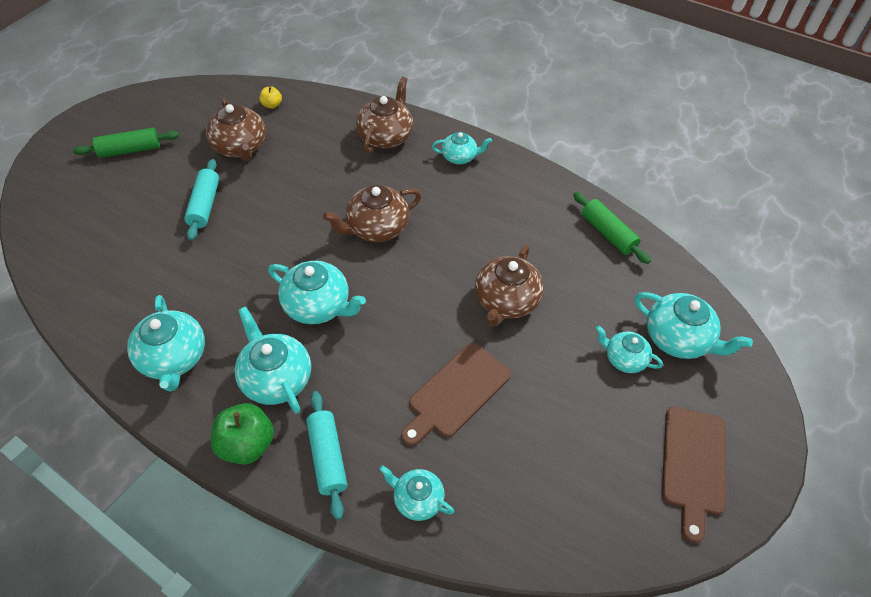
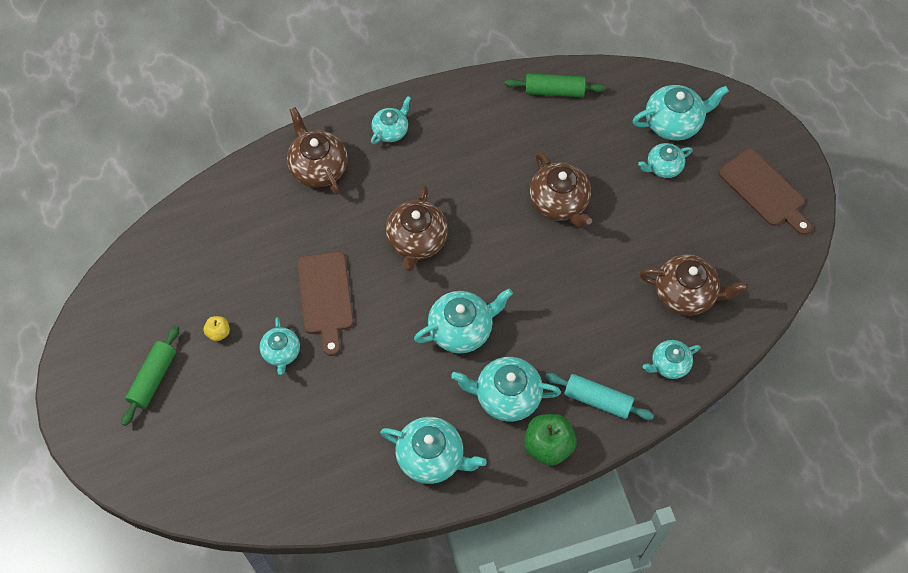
camera: 50 degrees left, 10 degrees up
turquoise rolling pin [184,159,219,241] -> turquoise teapot [260,317,300,375]
brown teapot [206,98,266,161] -> brown teapot moved to [639,254,748,316]
yellow apple [260,86,282,109] -> yellow apple moved to [204,316,230,342]
brown cutting board [401,343,511,446] -> brown cutting board moved to [297,252,353,356]

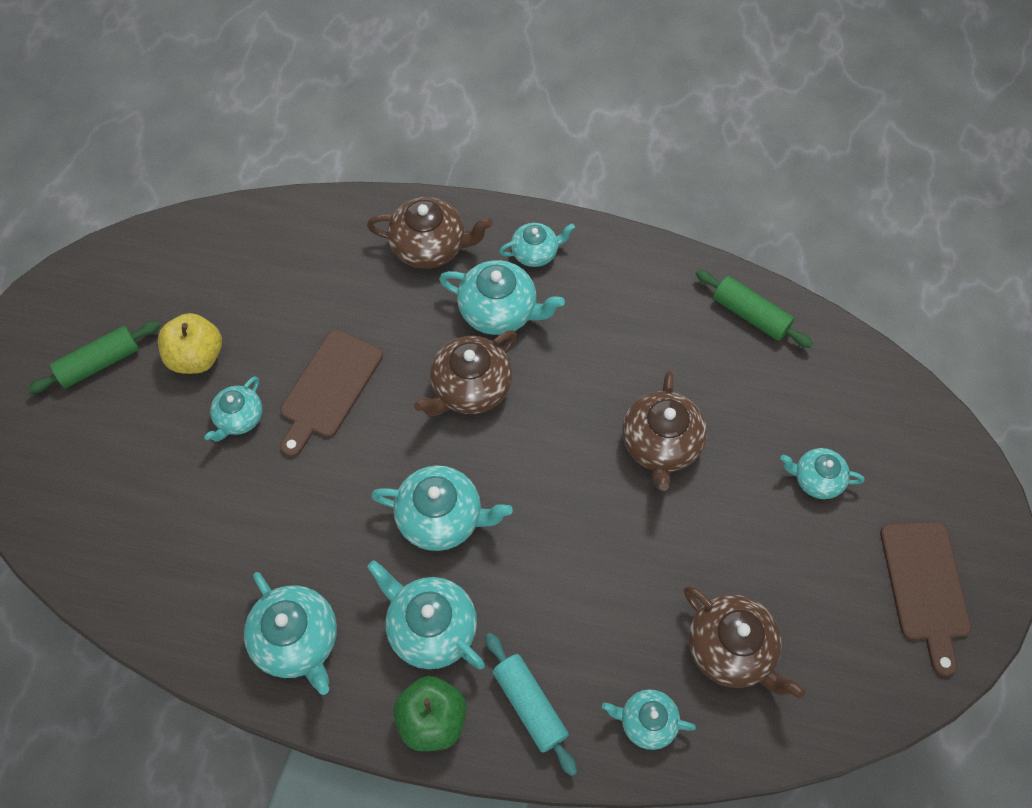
camera: 35 degrees right, 0 degrees up
yellow apple [204,316,230,342] -> yellow apple [158,313,222,374], size x1.91
brown teapot [287,107,348,195] -> brown teapot turned 90 degrees clockwise [367,197,493,269]
turquoise teapot [632,85,729,141] -> turquoise teapot moved to [439,260,565,335]

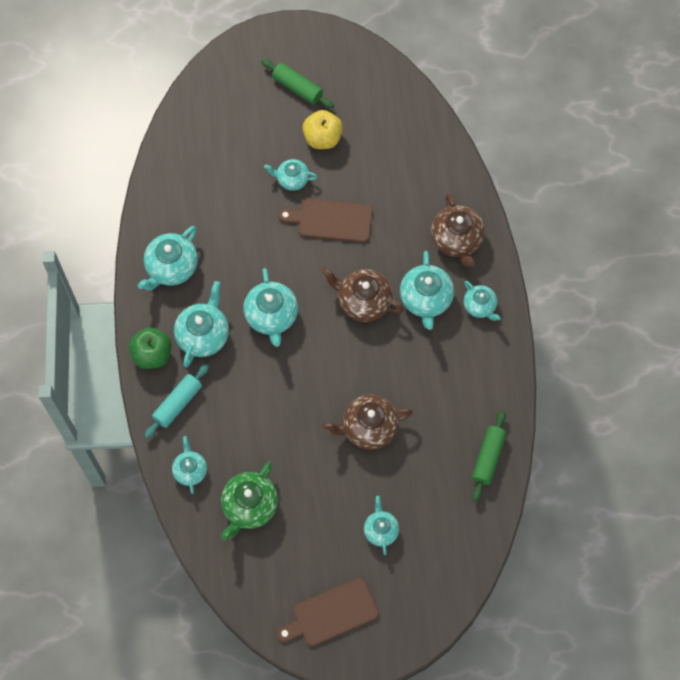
camera: 70 degrees right, 5 degrees up
brown teapot [684,586,805,699] -> green teapot [221,462,278,540]

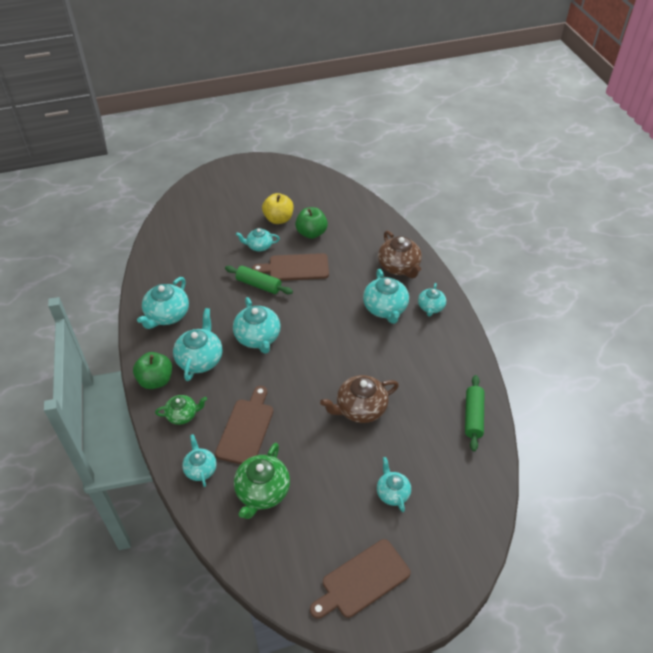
camera: 10 degrees left, 20 degrees down
turquoise rolling pin [144,364,209,438] -> green teapot [155,395,207,425]
green rolling pin [261,59,334,109] -> green rolling pin moved to [225,266,293,294]
brown teapot [321,267,404,322] -> none
turquoise teapot [464,281,501,321] -> turquoise teapot turned 60 degrees clockwise [418,283,446,317]
none -> brown cutting board [215,386,273,464]
none -> green apple [295,207,328,239]

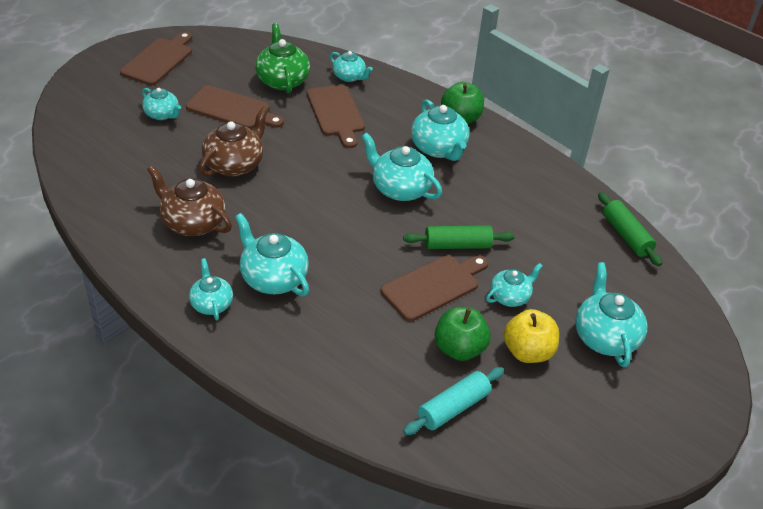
camera: 145 degrees right, 5 degrees down
turquoise teapot [137,277,189,329] -> turquoise teapot moved to [575,262,647,367]
green teapot [155,395,207,425] -> none
brown teapot [378,231,422,278] -> brown teapot moved to [147,165,232,236]
green rolling pin [465,375,485,451] -> green rolling pin moved to [598,192,662,266]
none -> brown cutting board [186,85,284,129]
none -> turquoise rolling pin [403,367,504,435]

